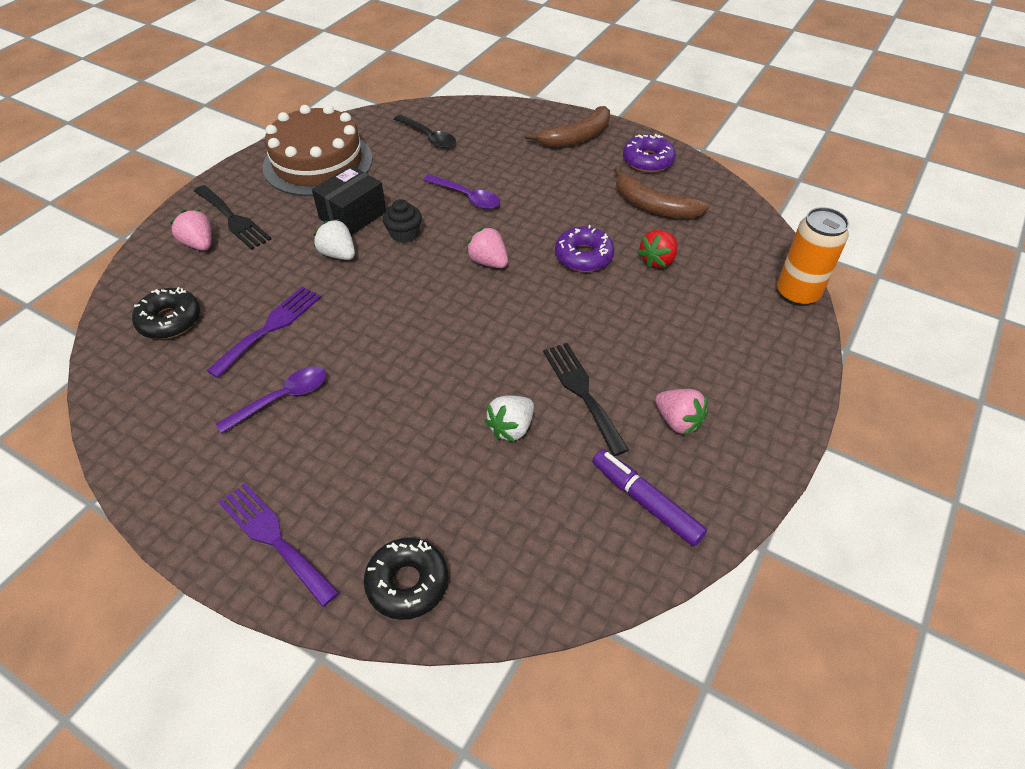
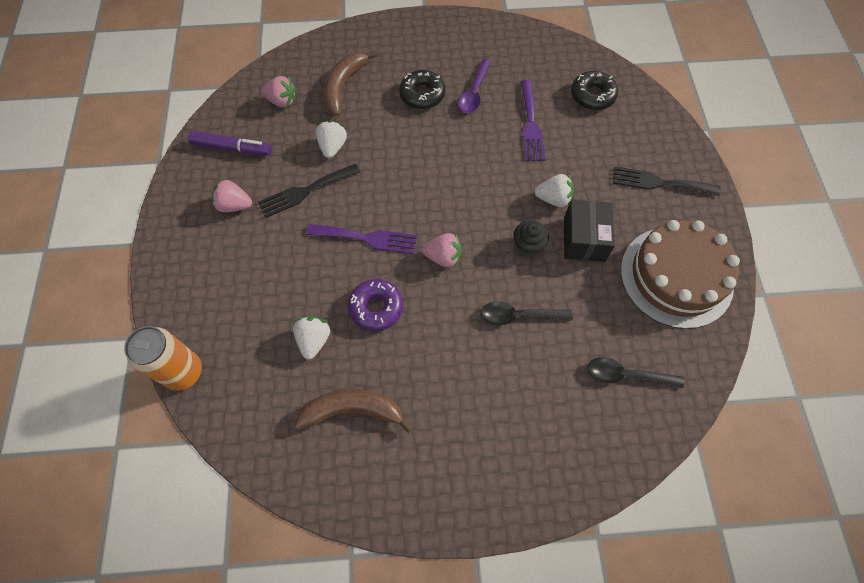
camera: 145 degrees right, 15 degrees up
pink strawberry [170,209,211,251] -> pink strawberry moved to [261,76,296,108]
purple fork [219,483,339,607] -> purple fork moved to [307,224,417,254]
black donut [364,538,449,620] -> black donut moved to [399,70,445,109]
purple spoon [423,174,500,209] -> black spoon [481,302,573,325]
brown banana [525,106,610,147] -> brown banana moved to [323,51,378,116]
black fork [543,343,629,456] -> black fork turned 120 degrees clockwise [258,164,360,218]
purple donut [623,134,676,172] -> none
red strawberry [637,230,678,268] -> white strawberry [293,316,330,359]

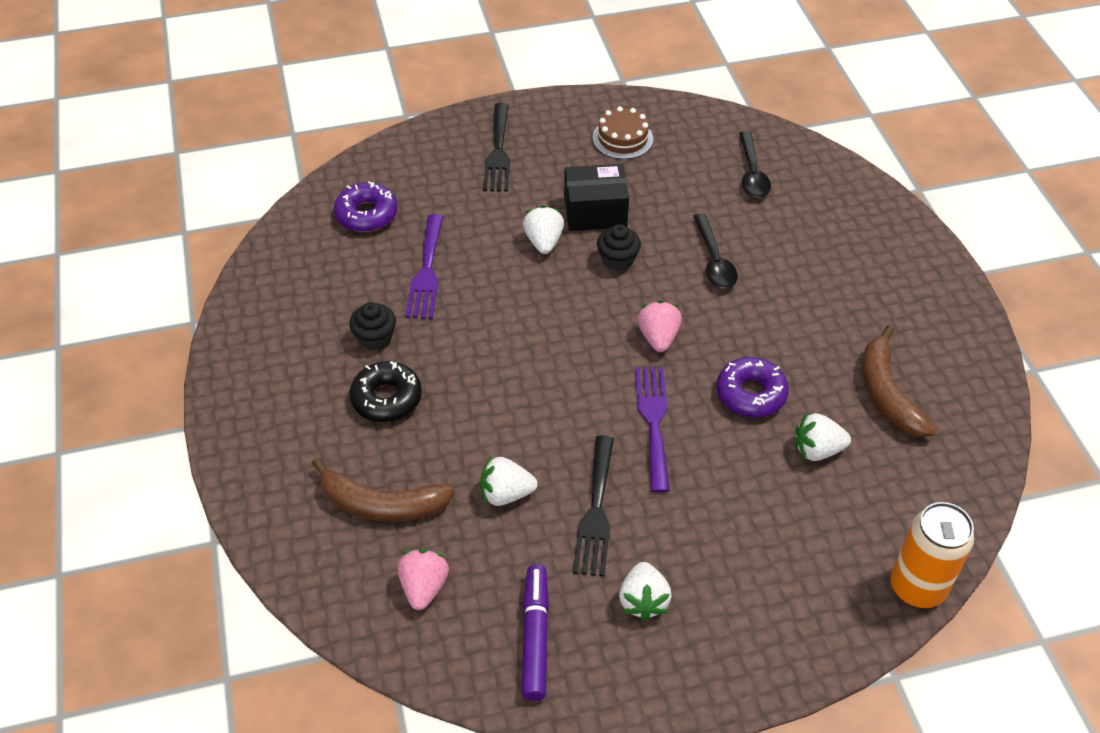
camera: 100 degrees left, 15 degrees down
pink strawberry [212,178,252,212] -> white strawberry [619,562,672,621]
black fork [258,164,360,218] -> black fork turned 45 degrees clockwise [573,436,614,577]
purple spoon [458,59,491,113] -> black cupcake [349,302,396,350]
purple fork [521,80,546,161] -> purple fork turned 105 degrees clockwise [406,214,443,319]
black donut [571,71,618,110] -> purple donut [334,181,398,232]
brown cake [621,220,740,329] -> brown cake [593,106,653,159], size x0.49

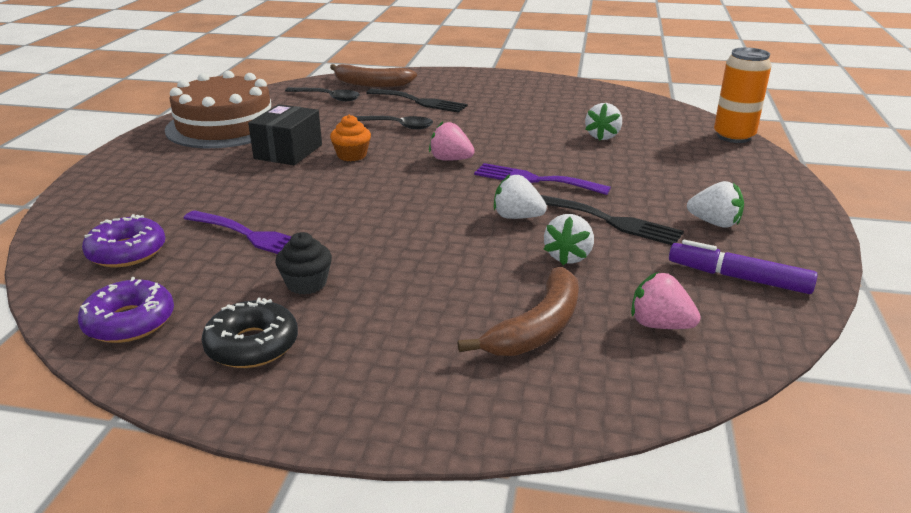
camera: 65 degrees left, 20 degrees down
black donut [349,361,422,422] -> black donut moved to [201,298,298,368]
black fork [483,103,510,192] -> black fork moved to [366,89,468,113]
white strawberry [523,205,564,254] -> white strawberry moved to [494,174,547,219]
brown cake [593,106,653,159] -> brown cake [165,71,271,148], size x2.05
black cupcake [597,224,641,271] -> orange cupcake [330,115,371,161]
purple donut [716,357,789,417] -> purple donut moved to [78,277,174,343]
brown banana [862,325,937,437] -> brown banana moved to [330,64,417,88]

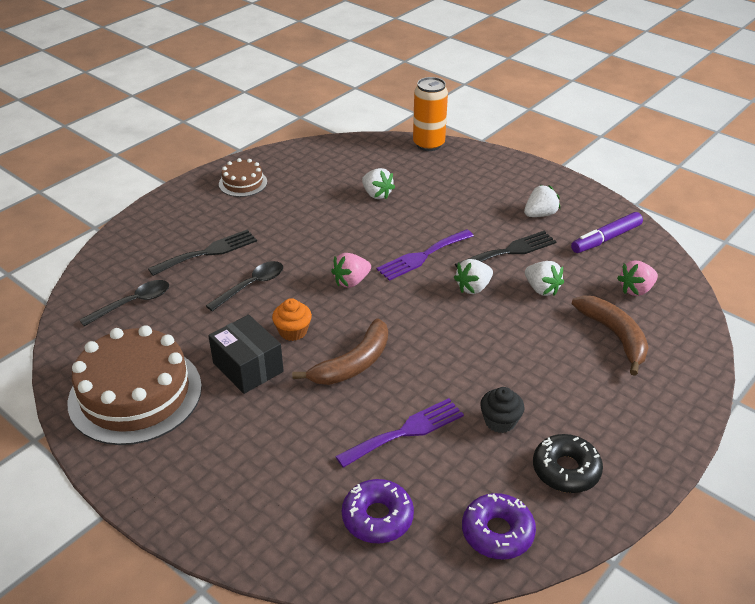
camera: 60 degrees left, 10 degrees up
brown banana [330,64,417,88] -> brown banana moved to [292,318,388,385]
none -> brown cake [219,158,267,197]

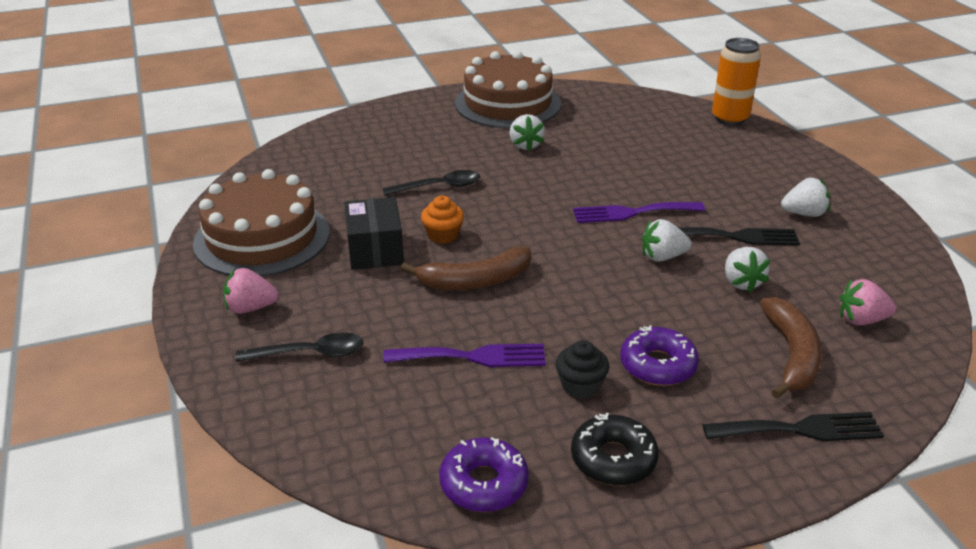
camera: 30 degrees right, 5 degrees down
black spoon [80,280,169,326] -> black spoon moved to [235,332,364,362]
black fork [148,229,257,276] -> black fork moved to [702,412,884,441]
brown cake [219,158,267,197] -> brown cake [455,51,561,128], size x2.05
pink strawberry [331,253,371,288] -> pink strawberry moved to [223,268,279,314]
purple donut [342,479,414,544] -> purple donut moved to [620,325,699,386]
white strawberry [362,168,395,199] -> white strawberry moved to [509,114,545,151]
purple marker [571,212,643,253] -> none

